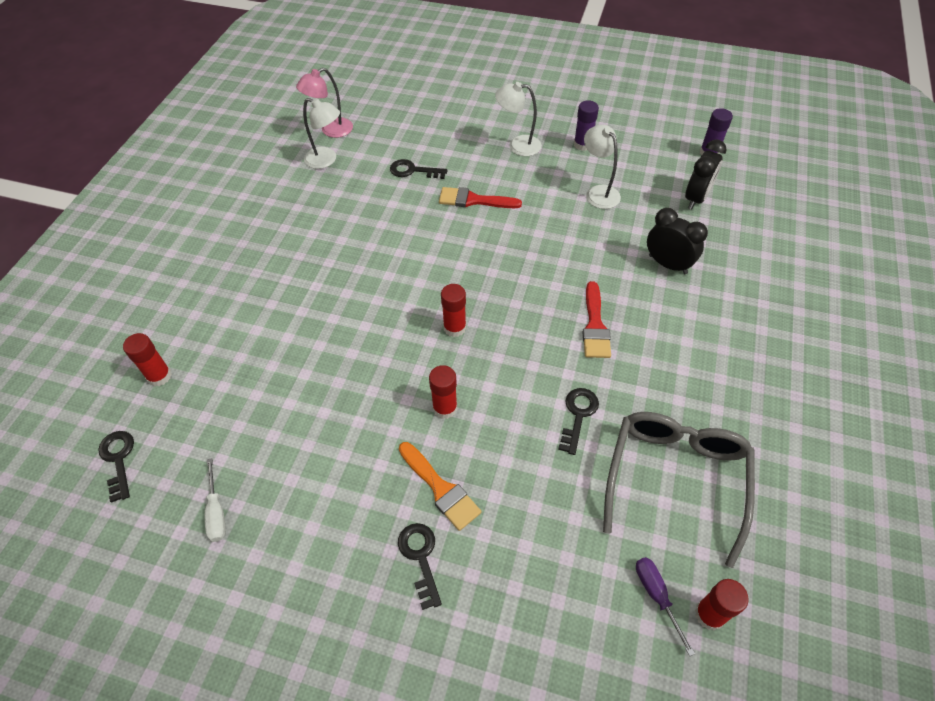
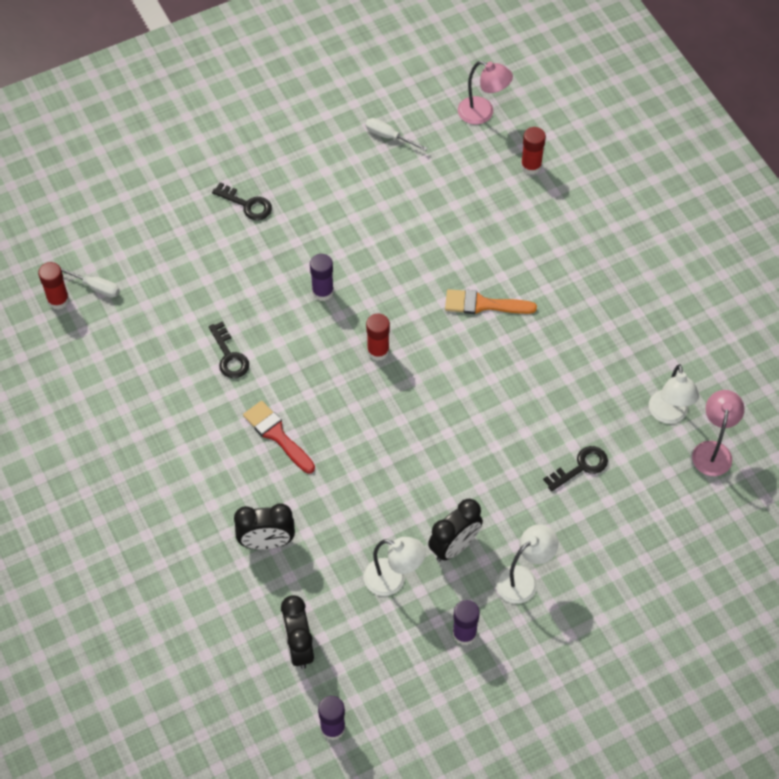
camera: 135 degrees right, 5 degrees up
black key [98,431,134,503] -> pink lamp [458,61,513,125]
white lamp [303,98,340,169] -> white lamp turned 75 degrees counterclockwise [649,364,699,424]
orange brush [399,442,482,531] -> orange brush moved to [445,289,537,314]
red glue stick [429,365,457,419] -> purple glue stick [310,254,334,301]
red brush [439,187,522,208] -> none
grey glasses [603,412,755,568] -> none
purple screwdriver [636,557,695,656] -> white screwdriver [61,268,120,298]
none -> black clock [428,499,483,561]

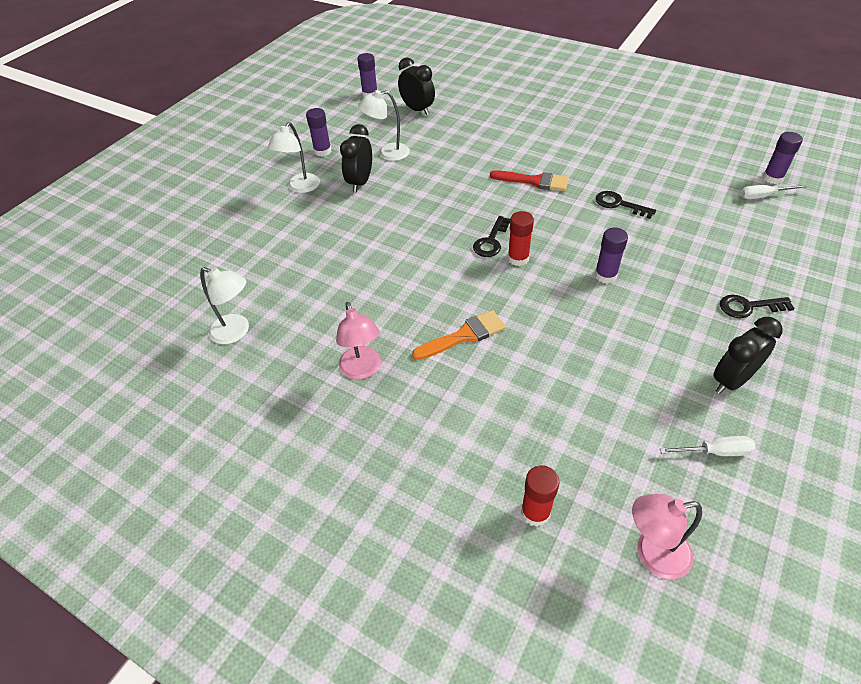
camera: 150 degrees right, 10 degrees down
red glue stick [38,262,69,310] -> purple glue stick [763,132,803,184]
black clock [234,504,295,550] -> black clock moved to [713,317,782,394]
black key [543,446,608,491] -> black key moved to [473,216,510,257]
white lamp [649,364,699,424] -> white lamp turned 150 degrees clockwise [200,267,249,344]
pink lamp [692,390,744,476] -> pink lamp moved to [336,302,381,379]

